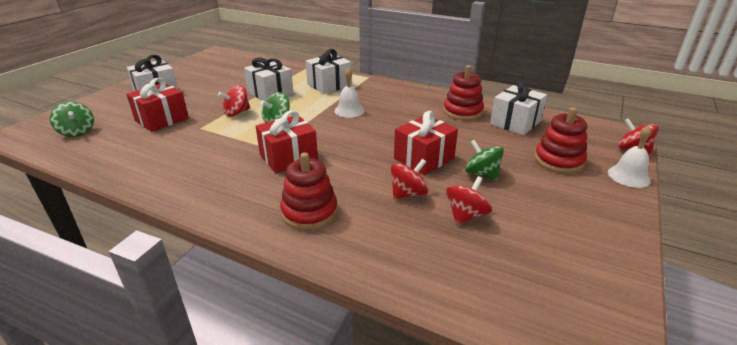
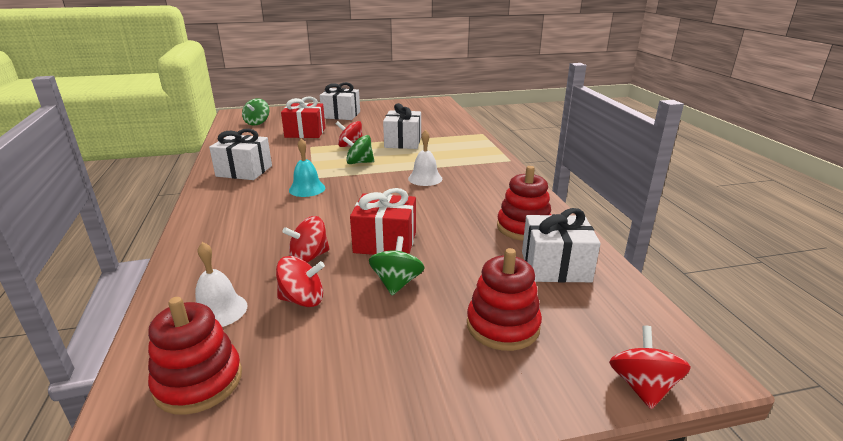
camera: 50 degrees right, 5 degrees down
red gift [255,110,318,174] -> turquoise bell [289,138,325,197]
red stacking toy [280,153,337,230] -> red stacking toy moved to [148,297,242,415]
white gift [306,49,352,94] -> white gift moved to [209,129,272,180]
red spinning top [391,159,428,199] -> red spinning top turned 135 degrees clockwise [282,216,330,263]
white bell [608,125,652,188] -> white bell moved to [195,242,247,327]

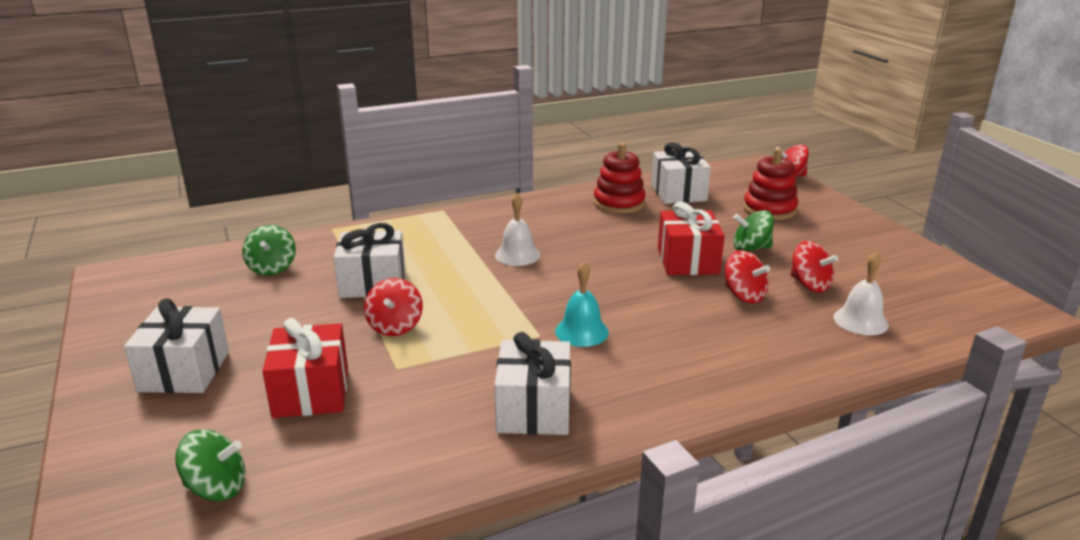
camera: 100 degrees left, 0 degrees up
red stacking toy [148,297,242,415] -> none
red spinning top [276,256,325,307] -> red spinning top turned 150 degrees clockwise [790,241,838,292]
green spinning top [342,135,374,164] -> green spinning top moved to [242,225,296,276]

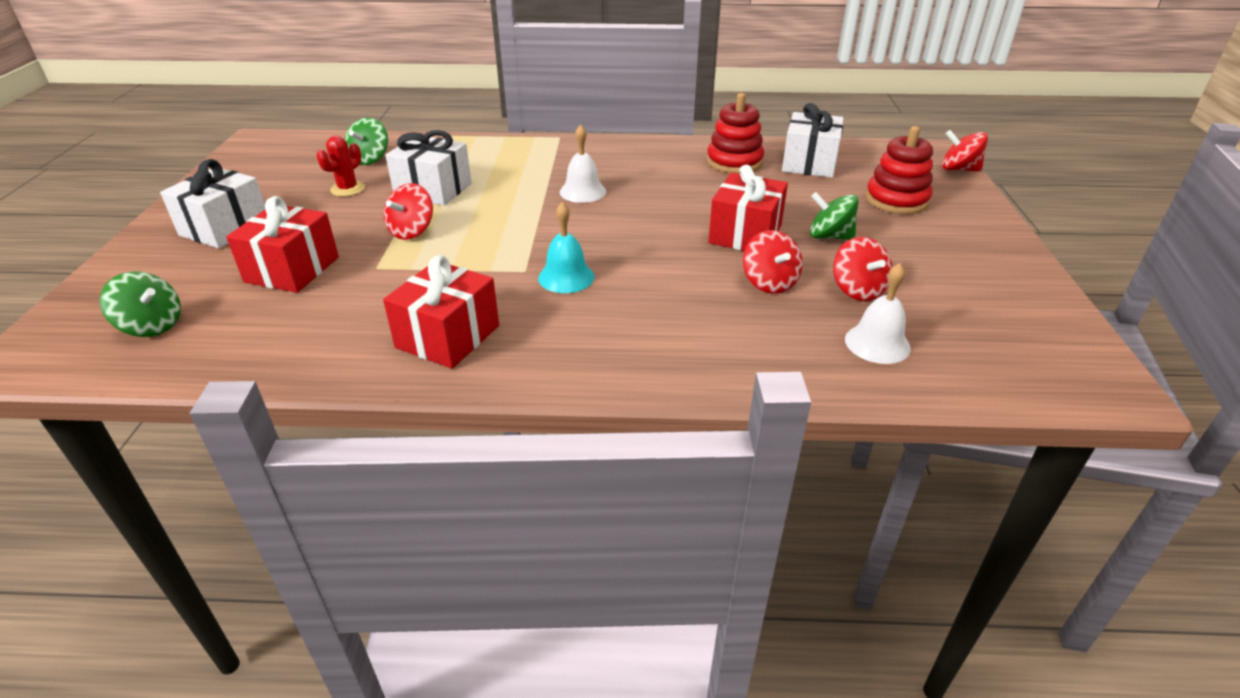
camera: 25 degrees right, 10 degrees up
white gift [494,332,571,435] -> red gift [383,255,499,369]
none -> red cactus [316,136,365,197]

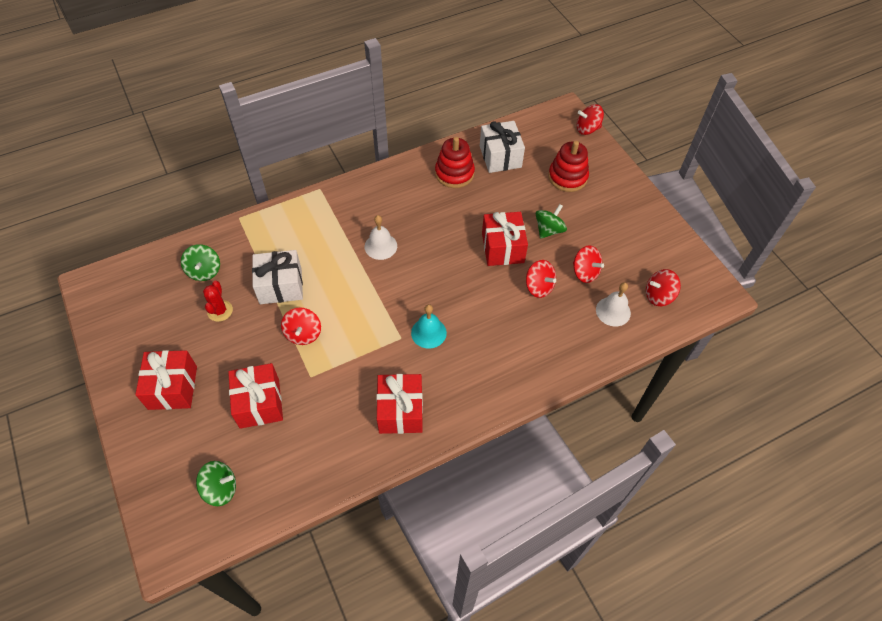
camera: 30 degrees left, 20 degrees up
white gift [160,159,265,248] -> red gift [135,350,197,410]
green spinning top [810,192,859,240] -> green spinning top turned 135 degrees clockwise [536,204,567,239]
none -> red spinning top [646,269,681,306]

